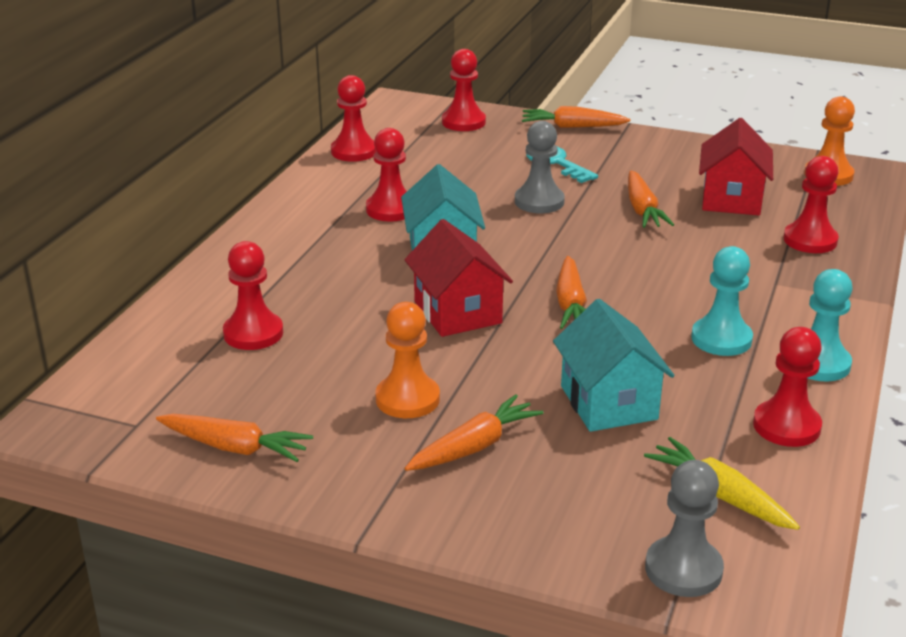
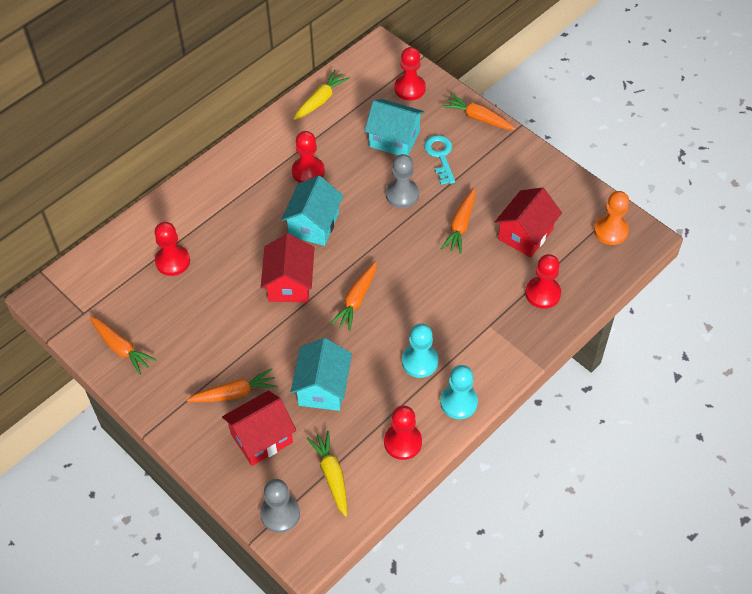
camera: 25 degrees right, 25 degrees up
red pawn [331,75,377,162] -> yellow carrot [293,70,350,120]
orange pawn [376,302,440,418] -> none
none -> red house [222,390,296,466]
none -> turquoise house [365,99,424,155]

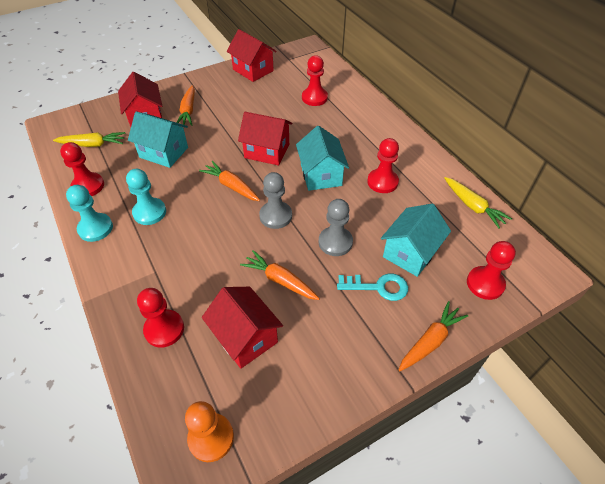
camera: 105 degrees right, 5 degrees down
orange carrot [90,316,156,375] -> red house [227,29,277,82]
grey pawn [260,479,300,533] -> grey pawn moved to [259,172,292,229]
turquoise house [281,176,343,246] -> turquoise house turned 45 degrees clockwise [296,126,349,191]

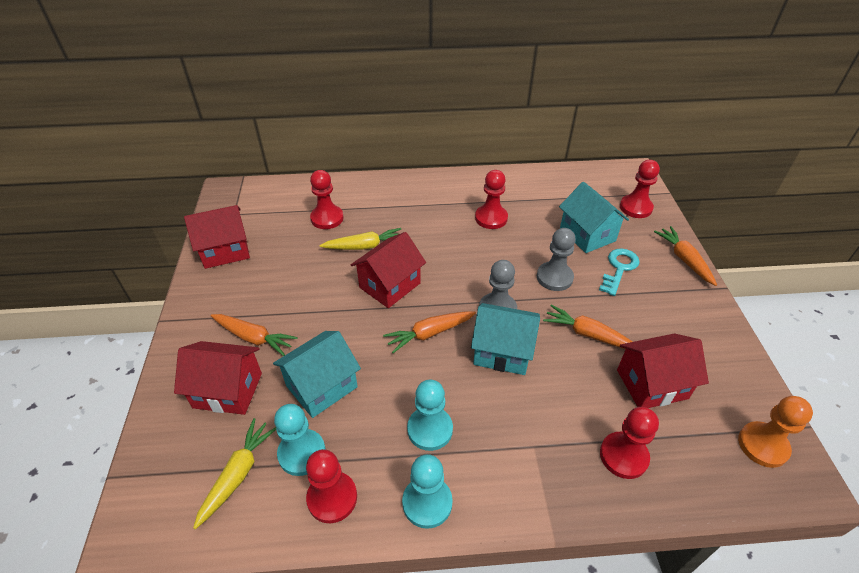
camera: 65 degrees left, 5 degrees down
orange carrot [240,250,320,300] -> orange carrot turned 60 degrees clockwise [543,304,633,349]
turquoise house [296,126,349,191] -> turquoise house moved to [471,303,540,375]
yellow carrot [444,177,512,229] -> yellow carrot moved to [320,228,401,250]
none -> turquoise pawn [274,404,326,476]

